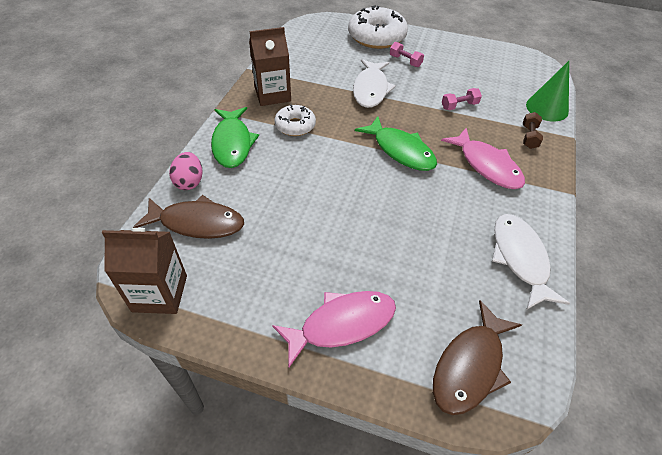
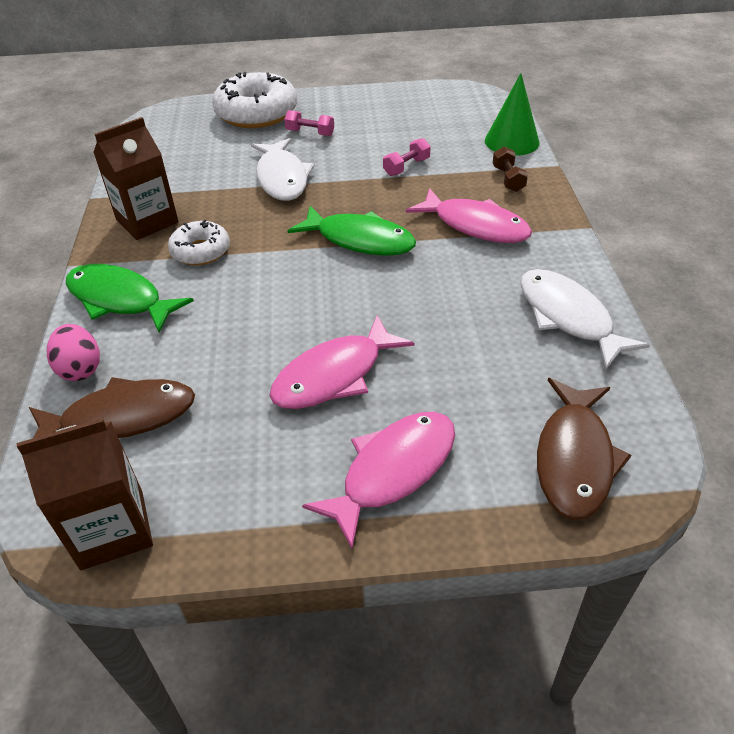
camera: 20 degrees left, 5 degrees down
green fish [211,107,259,168] -> green fish turned 150 degrees clockwise [66,264,194,332]
none -> pink fish [269,315,414,409]

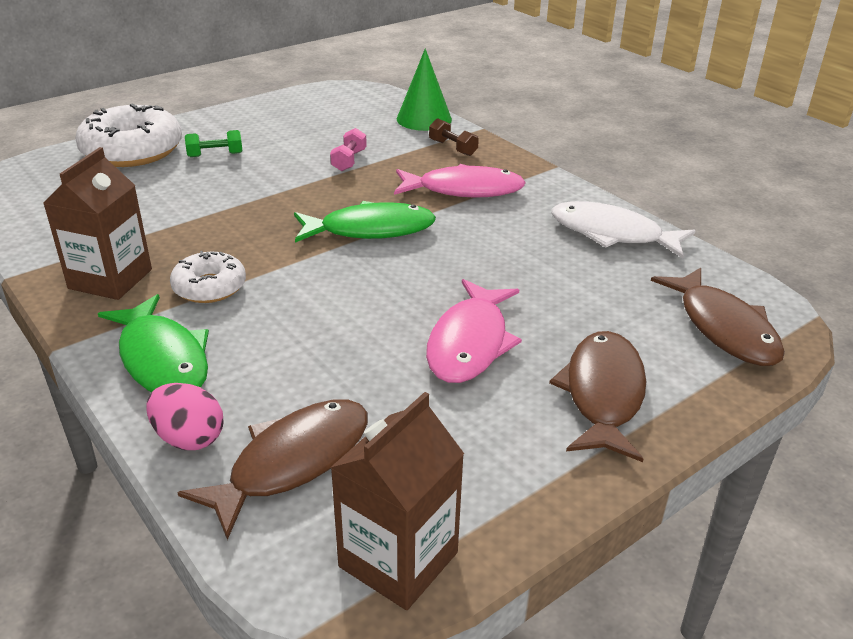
camera: 35 degrees left, 10 degrees down
green fish [66,264,194,332] -> green fish turned 120 degrees counterclockwise [98,294,209,392]
white fish [251,138,314,201] -> none
pink dumbbell [284,110,334,136] -> green dumbbell [185,130,243,157]
pink fish [302,412,455,549] -> brown fish [549,331,646,462]

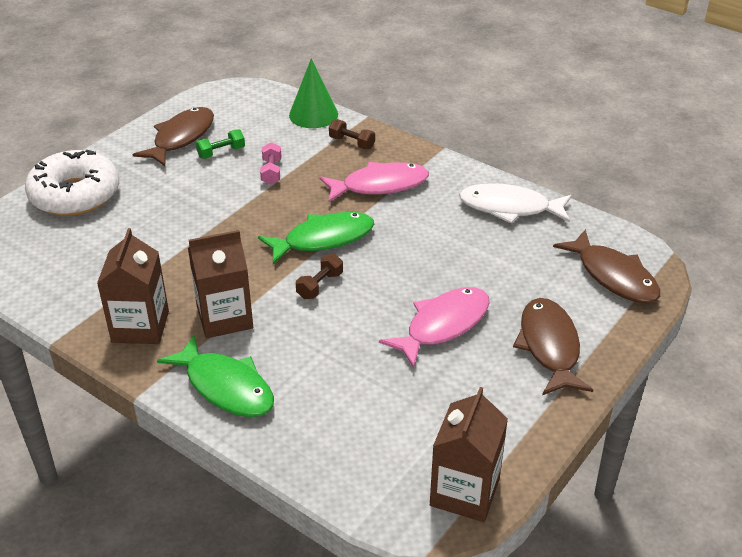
camera: 15 degrees left, 5 degrees up
pink egg [146,383,224,450] -> none
white donut [170,251,246,303] -> brown carton [188,230,253,338]
brown fish [177,399,368,540] -> brown fish moved to [133,107,214,166]
green dumbbell [185,130,243,157] -> green dumbbell moved to [196,129,245,159]
pink fish [426,279,522,383] -> pink fish turned 135 degrees counterclockwise [379,287,489,368]
none -> brown dumbbell [296,254,343,299]

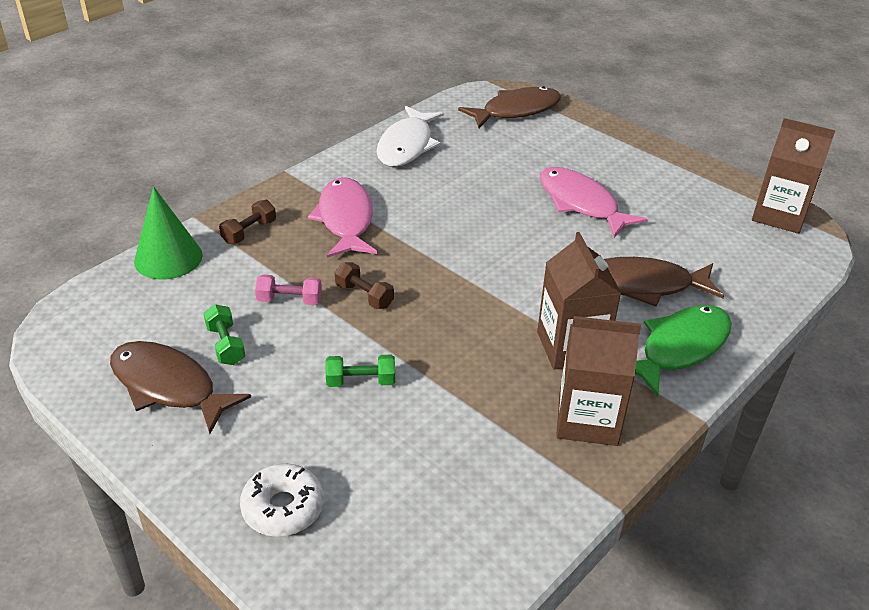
camera: 85 degrees left, 0 degrees up
white donut [25,150,119,216] -> white donut [240,464,324,537], size x0.57
green fish [258,212,374,264] -> none
brown dumbbell [296,254,343,299] -> brown dumbbell moved to [335,262,394,309]
brown fish [513,298,593,395] -> brown fish moved to [604,257,724,307]
none -> green dumbbell [326,355,395,387]

